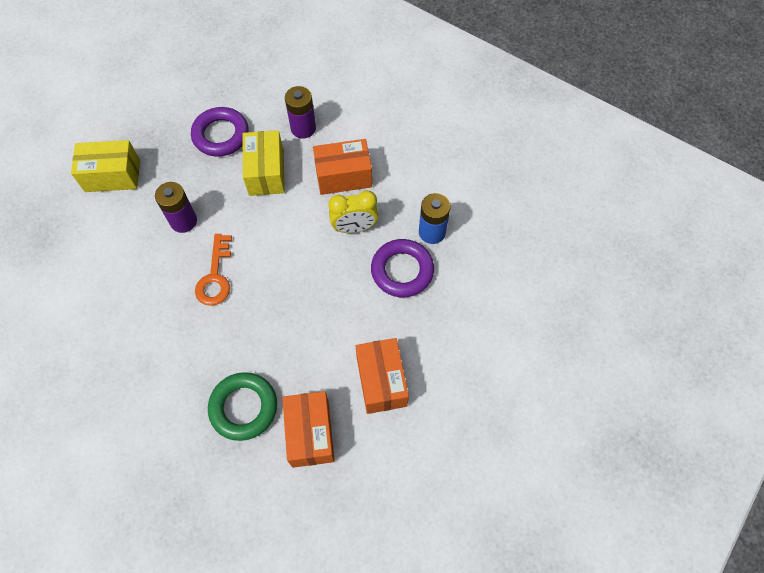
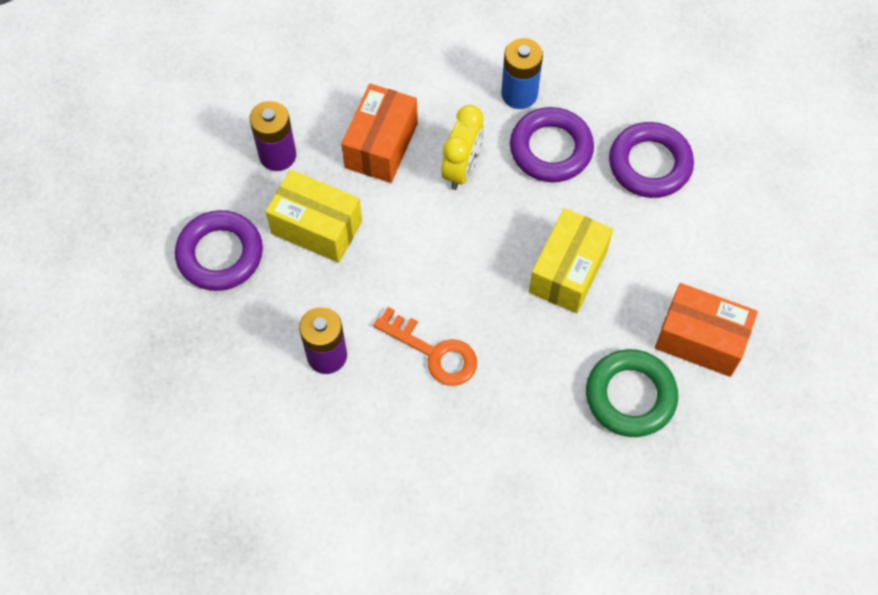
camera: 60 degrees left, 0 degrees up
yellow box [71,140,140,192] -> yellow box moved to [529,208,613,313]
orange box [356,338,409,414] -> none
none -> purple ring [609,122,694,198]

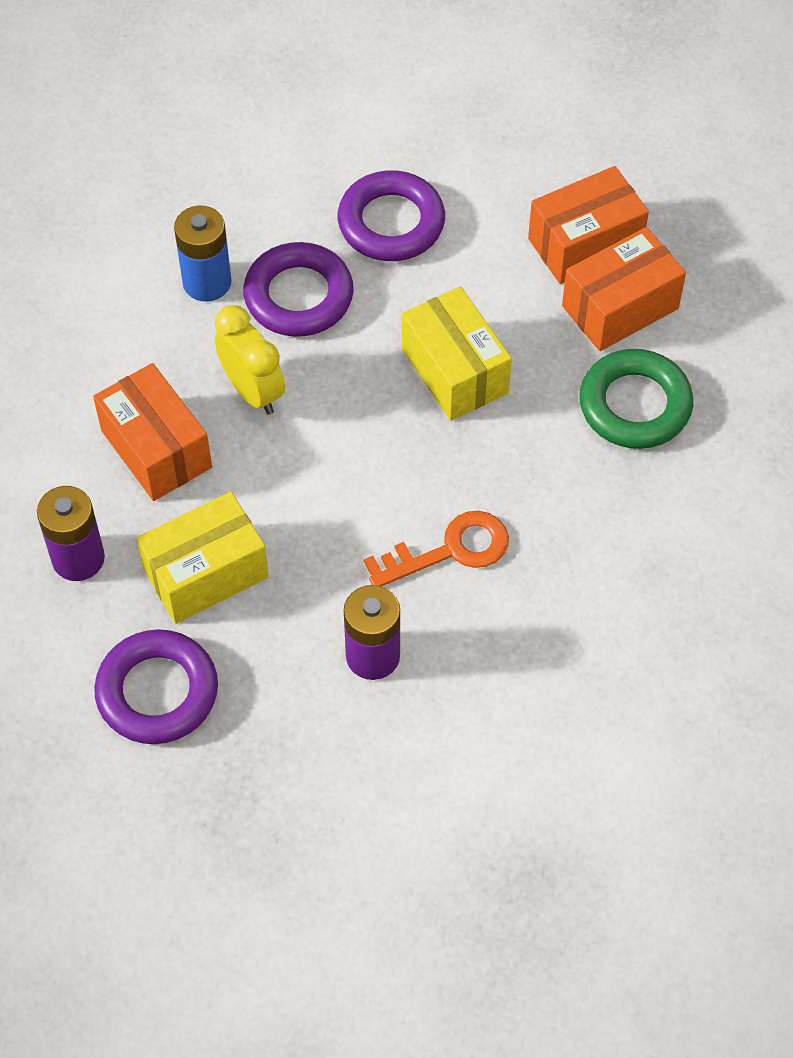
camera: 55 degrees left, 5 degrees down
none -> orange box [528,166,649,284]

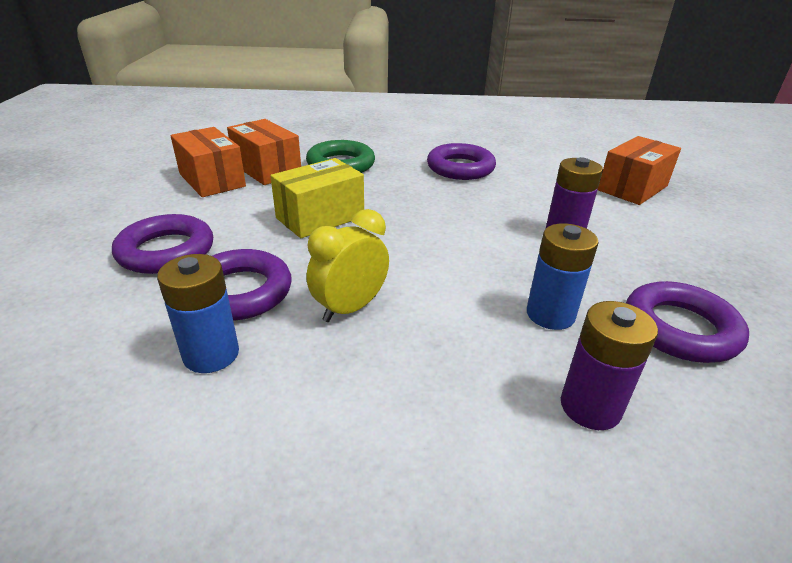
camera: 100 degrees left, 25 degrees down
orange box [93,363,212,501] -> orange box moved to [598,136,681,205]
yellow box [137,492,269,624] -> blue battery [527,223,599,330]
orange key [364,511,509,587] -> none
none -> purple ring [427,143,496,180]

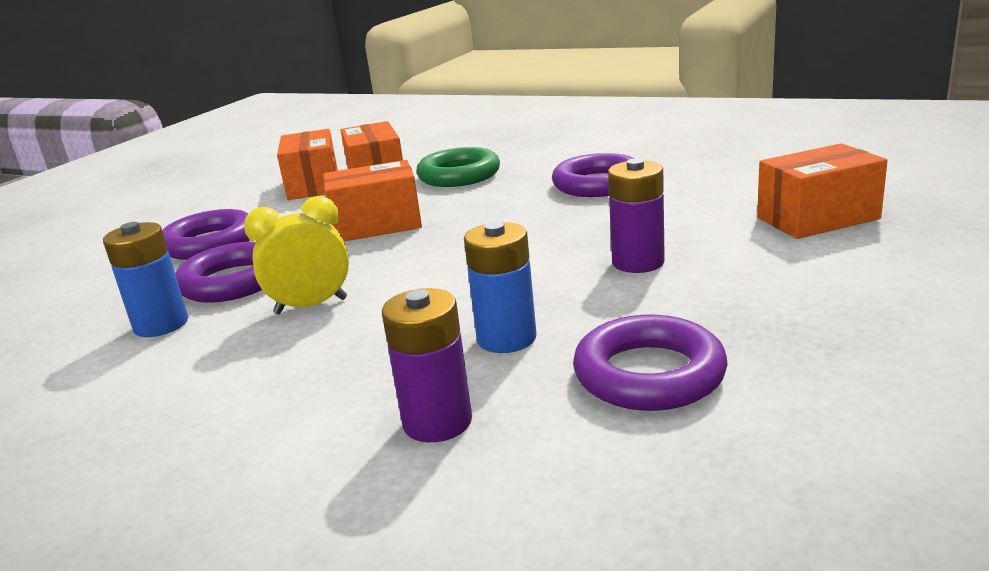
camera: 30 degrees right, 10 degrees down
yellow box [270,158,364,238] -> orange box [323,160,422,241]

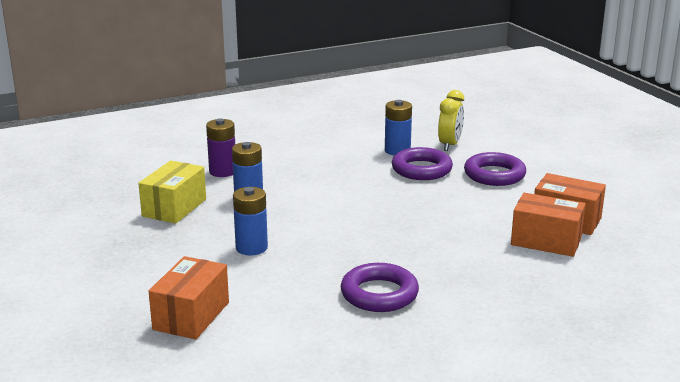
camera: 125 degrees right, 0 degrees up
yellow clock [244,196,349,314] -> yellow clock moved to [438,90,464,151]
orange box [323,160,422,241] -> none
green ring [416,147,500,187] -> none
purple ring [573,315,728,411] -> yellow box [138,160,206,224]
purple battery [608,158,665,273] -> blue battery [233,187,268,255]

